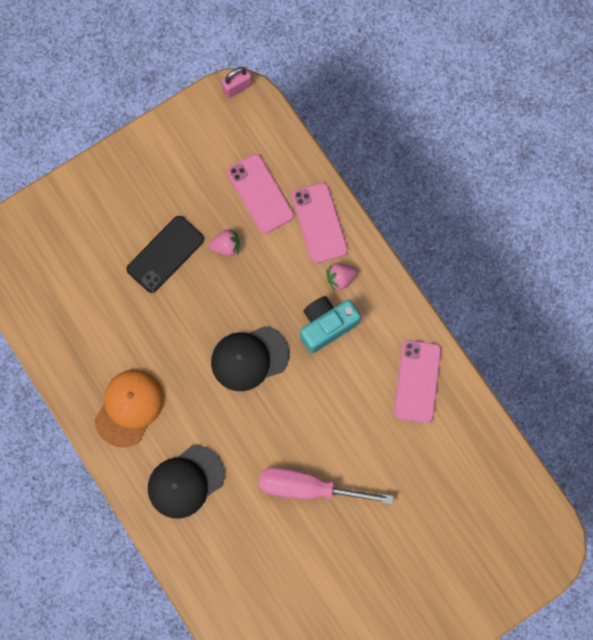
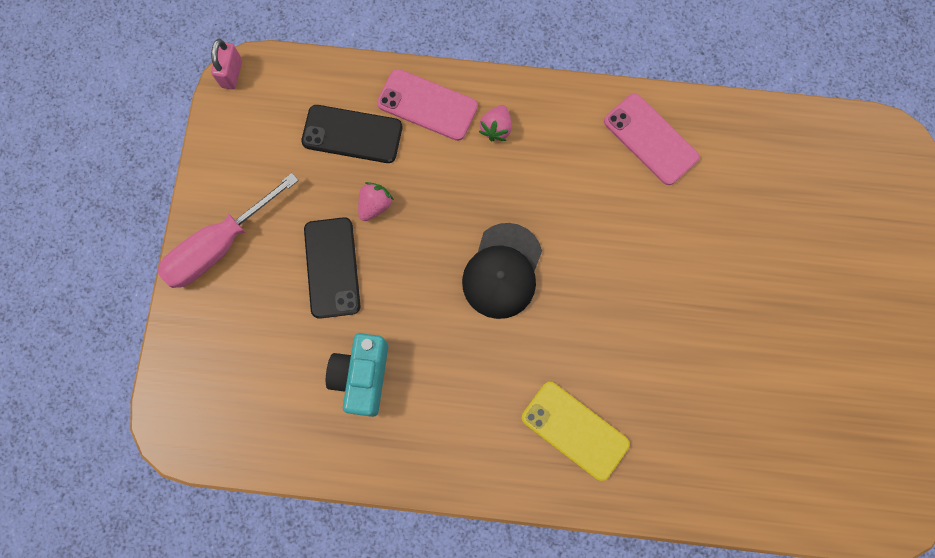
camera: 50 degrees left, 0 degrees up
orange cap [95,370,164,447] -> none
black cap [148,445,225,518] -> yellow phone [521,382,630,481]
pink phone [227,154,294,234] -> black phone [301,105,402,163]
pink screwdriver [259,468,394,505] -> pink screwdriver moved to [158,173,299,288]
turquoise camera [300,296,361,353] -> turquoise camera moved to [326,333,388,417]

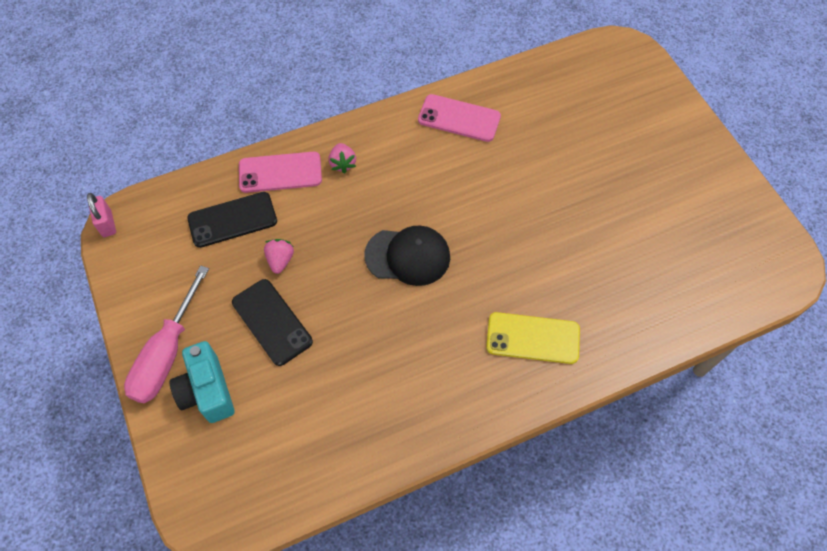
camera: 30 degrees left, 15 degrees down
turquoise camera [326,333,388,417] -> turquoise camera moved to [170,341,234,423]
black cap [462,223,542,319] -> black cap turned 75 degrees counterclockwise [364,226,450,286]

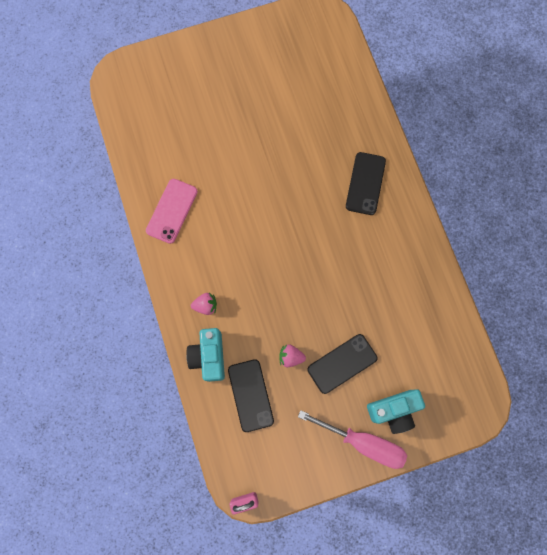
camera: 85 degrees left, 15 degrees up
pink phone [239,152,322,193] -> turquoise camera [186,328,225,382]
black cap [364,226,450,286] -> none
yellow phone [486,312,580,364] -> black phone [346,152,386,215]

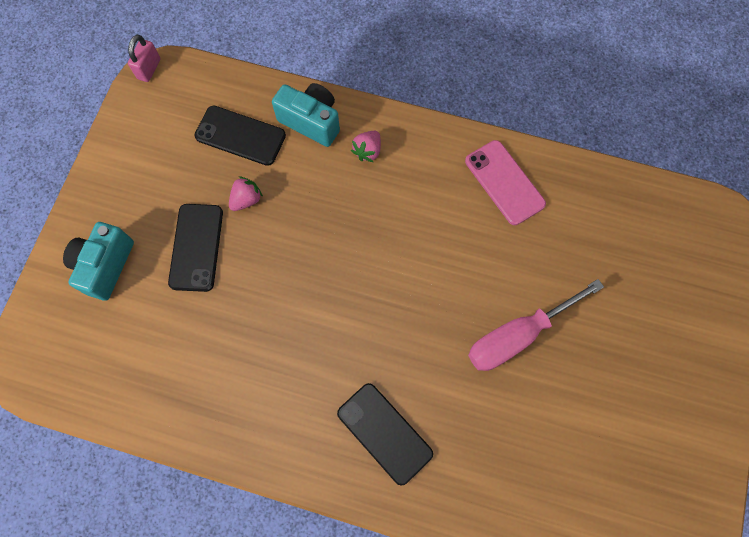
camera: 125 degrees right, 5 degrees down
pink screwdriver [298,410,407,469] -> pink screwdriver moved to [468,279,604,371]

